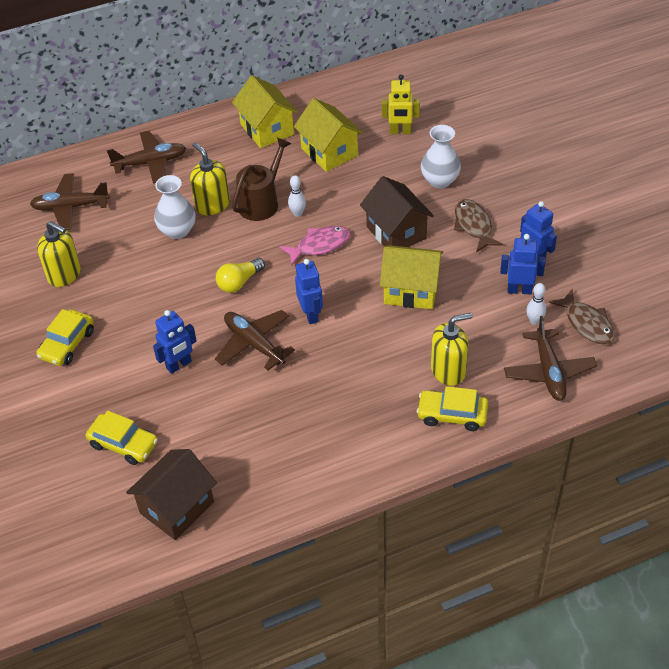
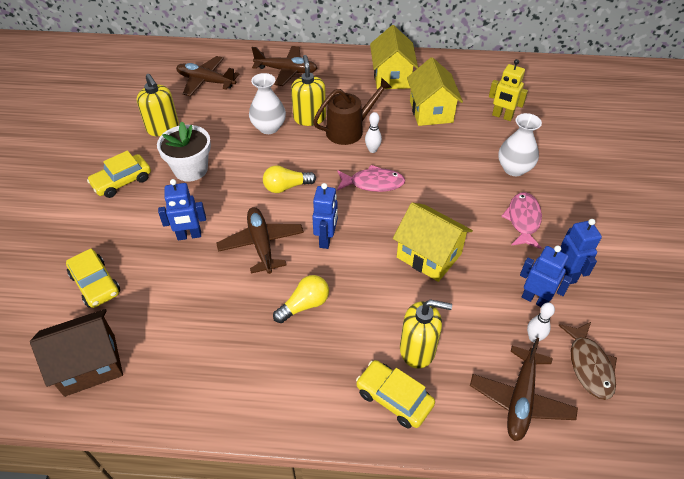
camera: 25 degrees right, 0 degrees up
brown house [360,176,434,247] -> none
brown fish [454,199,503,253] -> pink fish [501,192,542,249]
none -> white flower pot [157,122,211,182]
none -> yellow light bulb [273,275,329,323]

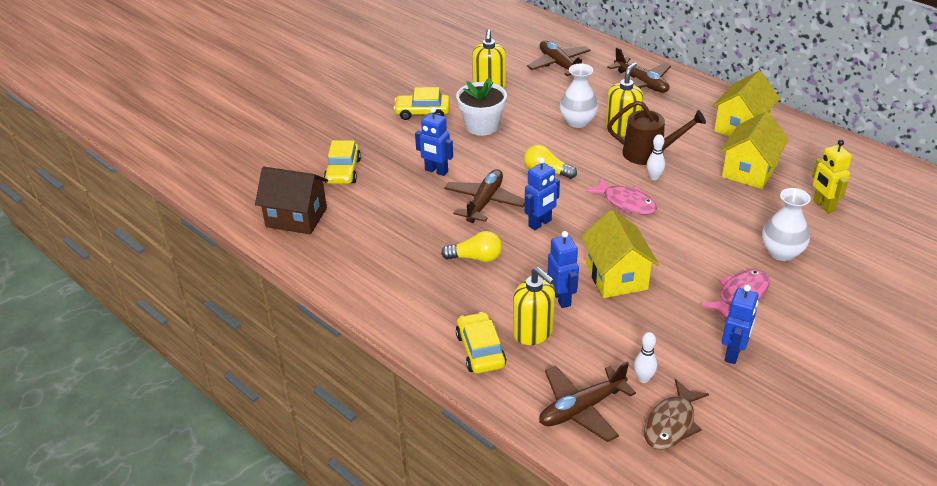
camera: 40 degrees right, 10 degrees down
blue robot [520,245,572,307] -> blue robot moved to [548,231,579,308]

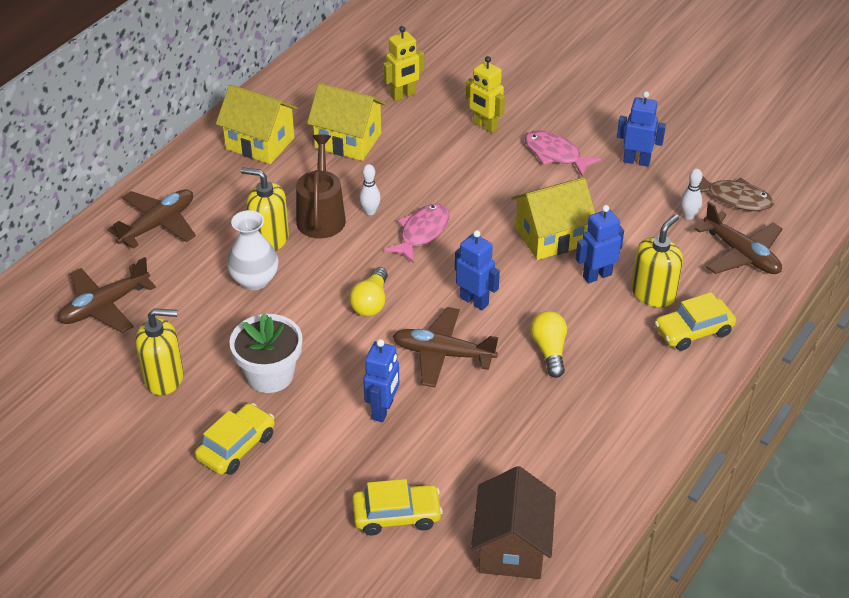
camera: 100 degrees left, 5 degrees up
yellow car [394,87,450,120] -> yellow car turned 135 degrees counterclockwise [195,403,275,475]
white vase [762,188,811,261] -> yellow robot [466,56,505,133]

